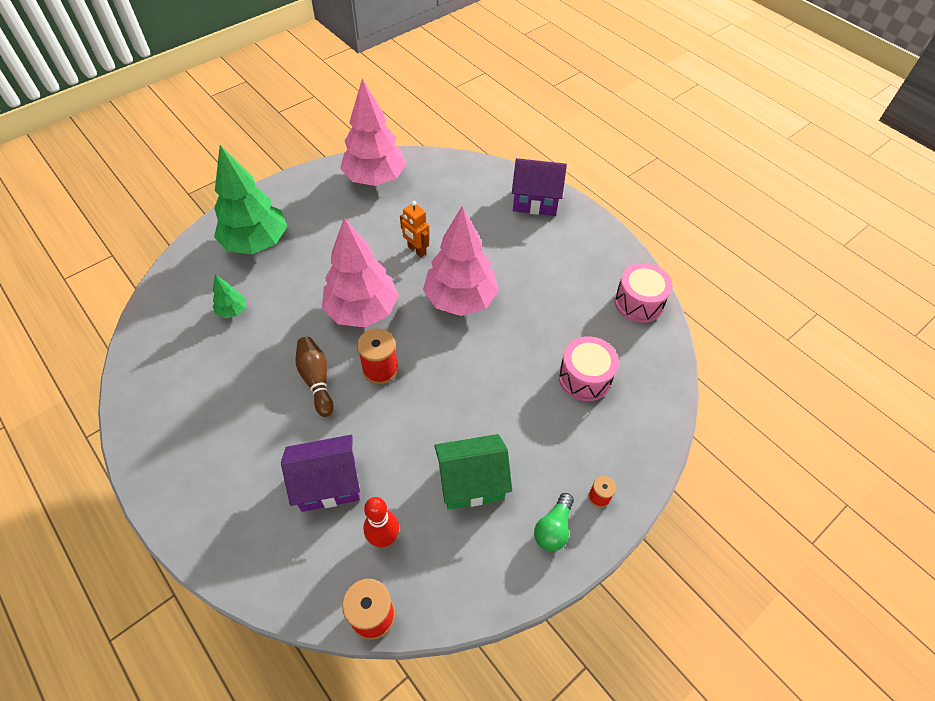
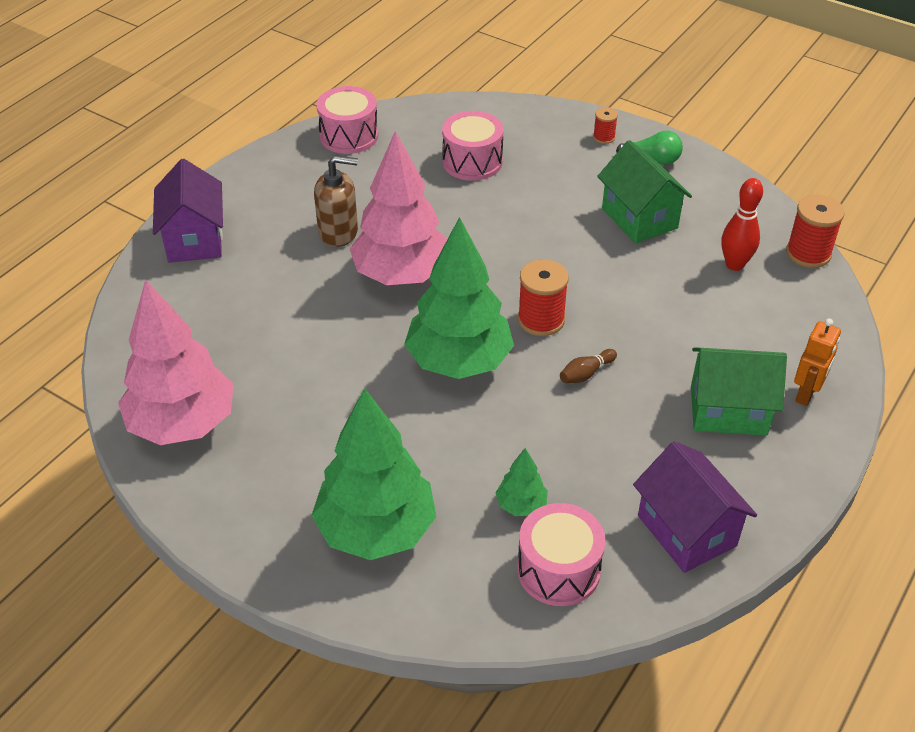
camera: 105 degrees left, 10 degrees down
purple house [281,435,360,512] -> purple house moved to [633,441,757,573]
brown bowling pin [295,337,334,417] -> brown bowling pin [560,349,617,383], size x0.61
pink tree [322,218,399,327] -> green tree [404,217,514,379]
orange robot [400,201,430,257] -> orange robot moved to [794,318,841,406]
none -> brown soap dispenser [314,155,358,247]
none -> pink drum [517,503,606,606]
none -> green house [691,348,787,436]

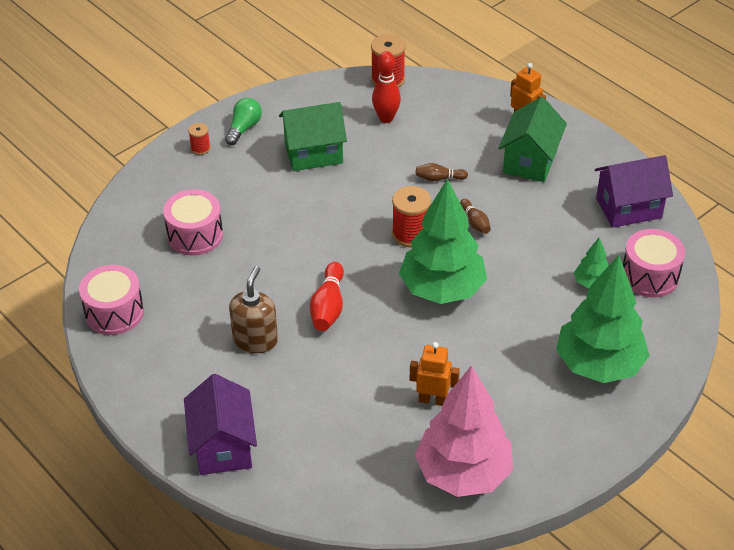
camera: 75 degrees left, 0 degrees up
purple house [153,159,223,263] -> purple house turned 75 degrees clockwise [184,374,257,475]
pink tree [350,131,447,285] -> red bowling pin [310,262,344,331]
none -> orange robot [410,342,460,406]
none -> brown bowling pin [416,163,468,181]

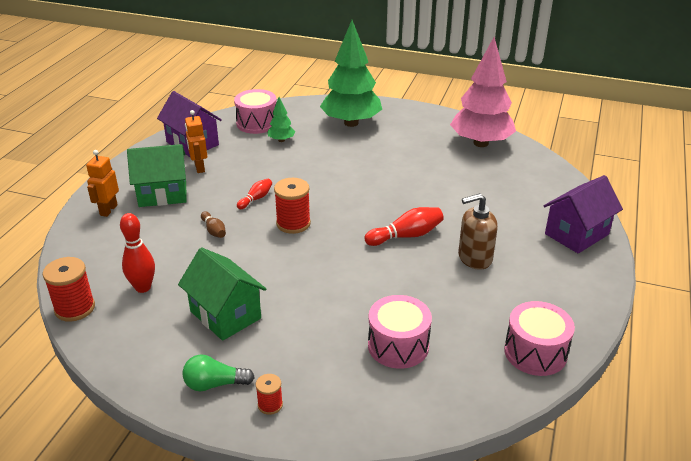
camera: 120 degrees left, 10 degrees down
green tree [399,179,487,304] -> none
orange robot [410,342,460,406] -> orange robot moved to [185,110,207,173]
brown bowling pin [460,199,491,234] -> red bowling pin [237,179,272,209]

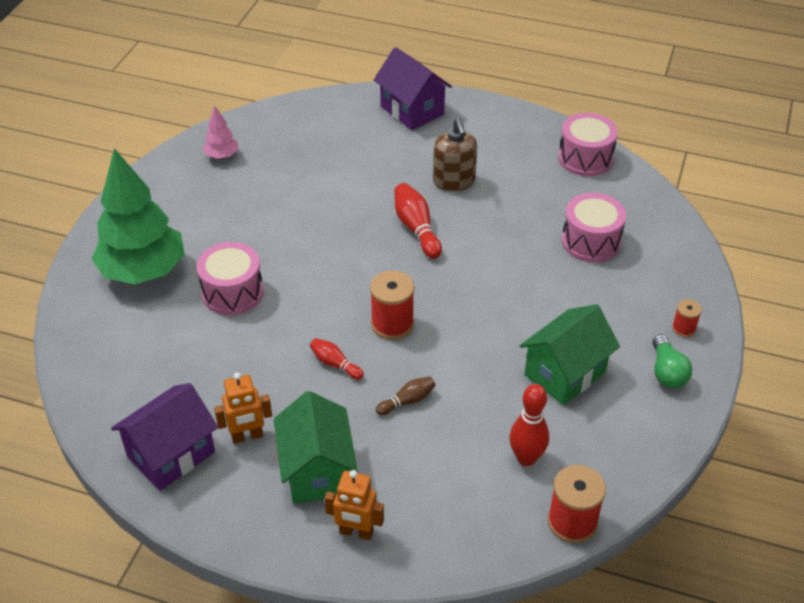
camera: 90 degrees left, 10 degrees up
pink drum [234,89,276,134] -> pink drum moved to [196,242,263,315]
green tree [267,97,295,142] -> none
pink tree [450,37,516,147] -> pink tree [203,106,238,159], size x0.44

